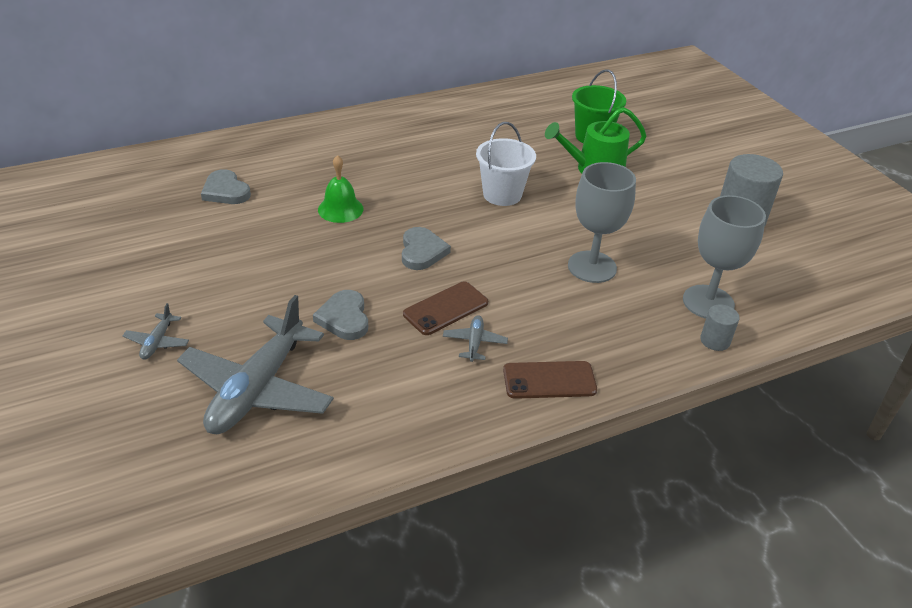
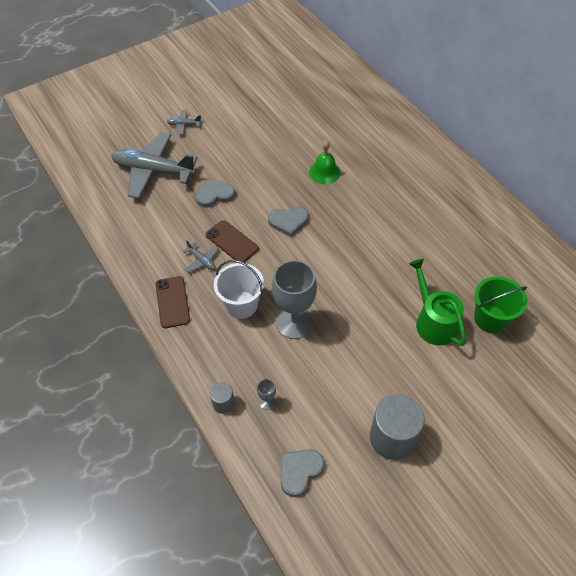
camera: 85 degrees right, 15 degrees up
grey heart [201,169,251,204] -> grey heart moved to [280,449,324,497]
grey plane [443,315,508,362] -> grey plane turned 45 degrees clockwise [182,240,219,272]
white bucket [476,122,536,206] -> white bucket moved to [214,260,264,319]
grey goblet [683,195,766,319] -> grey goblet [257,379,276,410], size x0.41

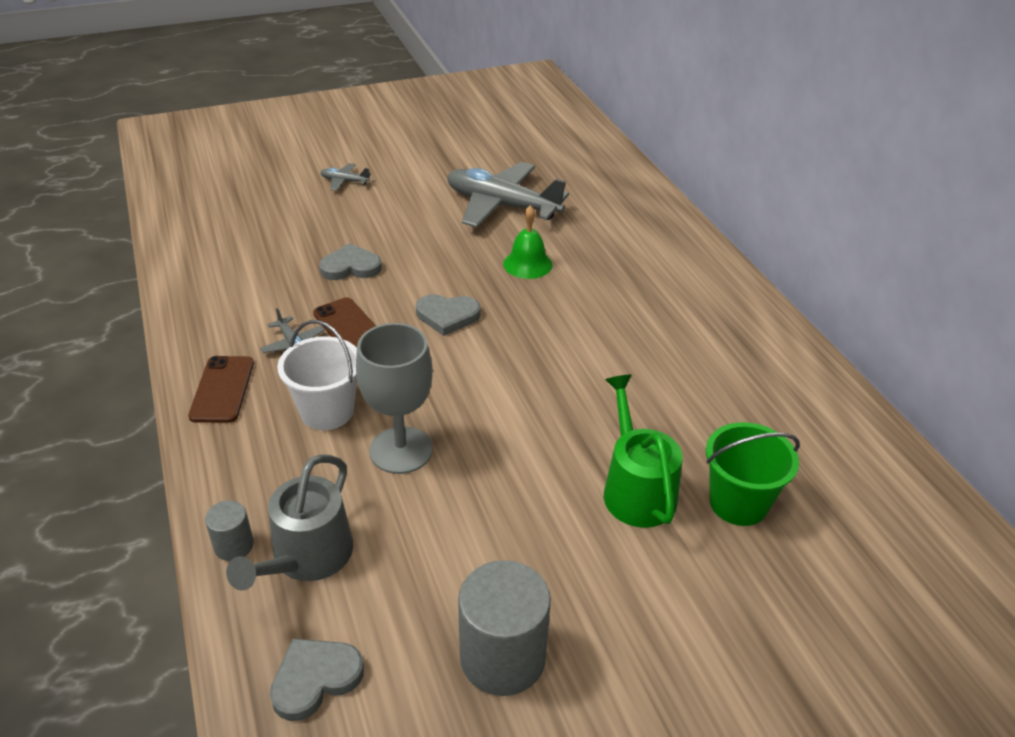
camera: 10 degrees right, 15 degrees down
grey plane [111,132,198,199] -> grey plane moved to [447,162,569,227]
grey goblet [257,379,276,410] -> grey watering can [226,455,353,591]

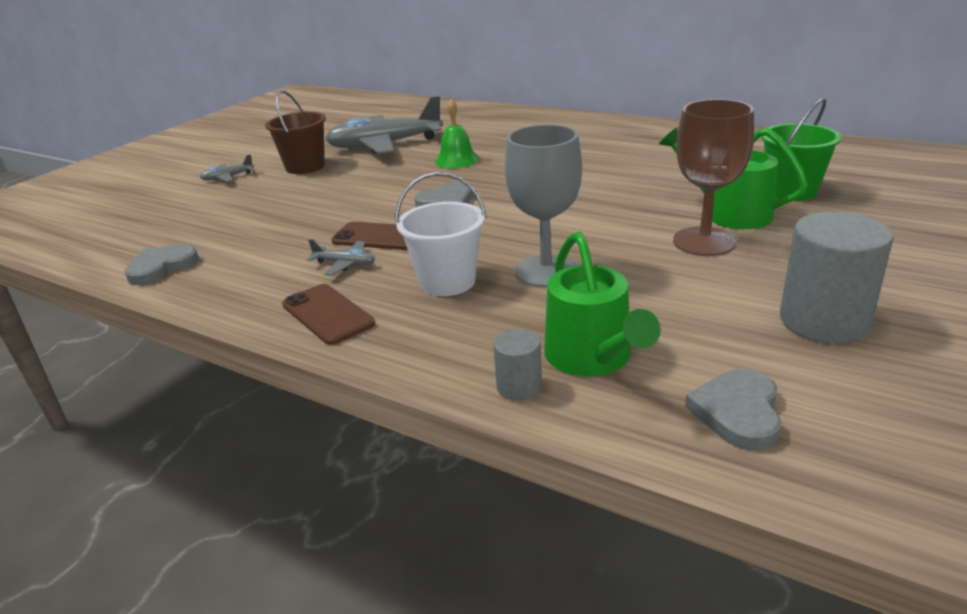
camera: 35 degrees left, 10 degrees down
grey watering can [226,455,353,591] -> green watering can [544,232,661,376]
grey heart [319,243,382,280] -> grey heart moved to [124,245,199,285]
none -> brown bucket [265,90,326,174]
none -> brown goblet [673,99,754,256]

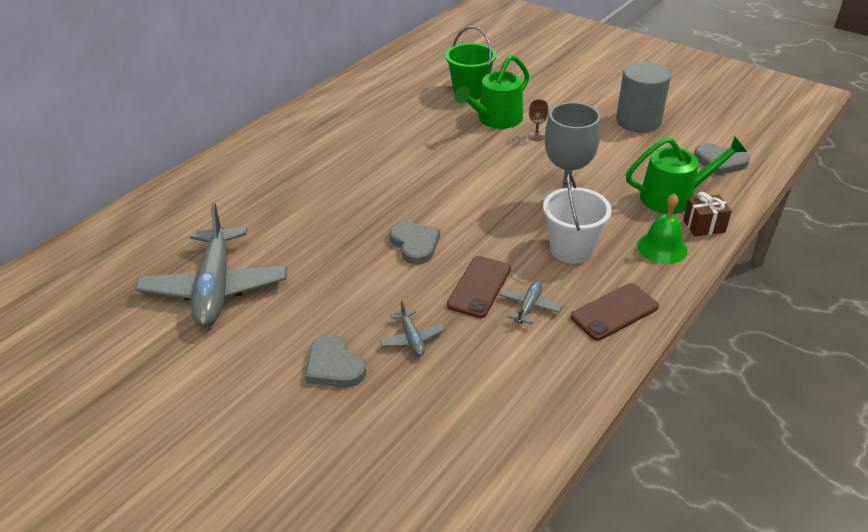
camera: 85 degrees left, 10 degrees up
grey heart [124,245,199,285] -> grey heart moved to [305,334,366,387]
grey plane [200,154,254,182] -> grey plane moved to [379,300,445,356]
brown bucket [265,90,326,174] -> none
green bell [435,99,479,168] -> green bell moved to [637,193,687,264]
grey cylinder [493,329,542,401] -> brown gift [683,192,732,236]
brown goblet [673,99,754,256] -> brown goblet [528,99,548,141], size x0.41

